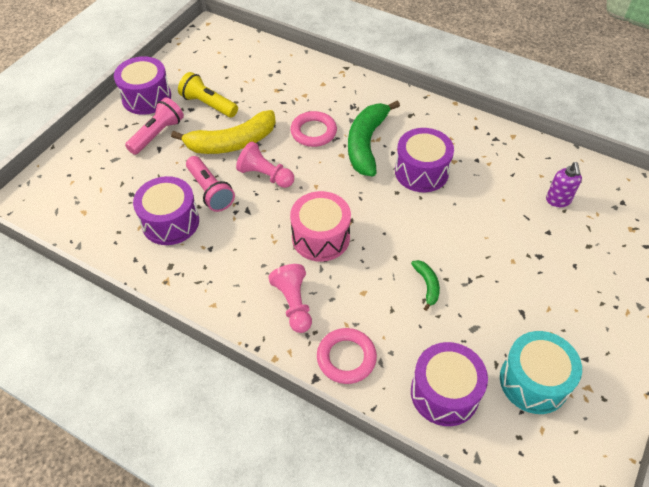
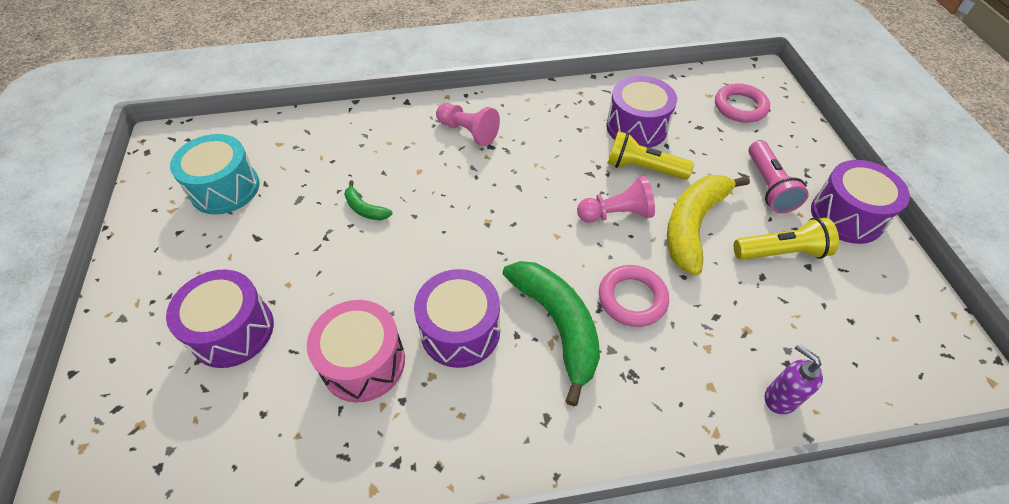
camera: 140 degrees right, 0 degrees up
pink flashlight [186,156,235,212] -> yellow flashlight [607,131,694,180]
pink drum [290,191,351,262] -> pink drum moved to [307,300,405,403]
pink ring [317,328,377,384] -> pink ring moved to [715,83,770,123]
purple drum [411,342,488,426] -> purple drum moved to [166,269,274,368]
purple soap dispenser [546,162,582,207] -> purple soap dispenser moved to [765,344,823,414]

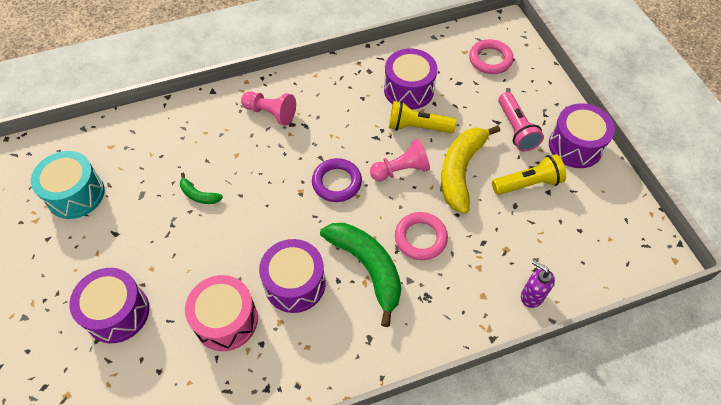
camera: 10 degrees left, 5 degrees up
none -> purple ring [312,158,362,202]

